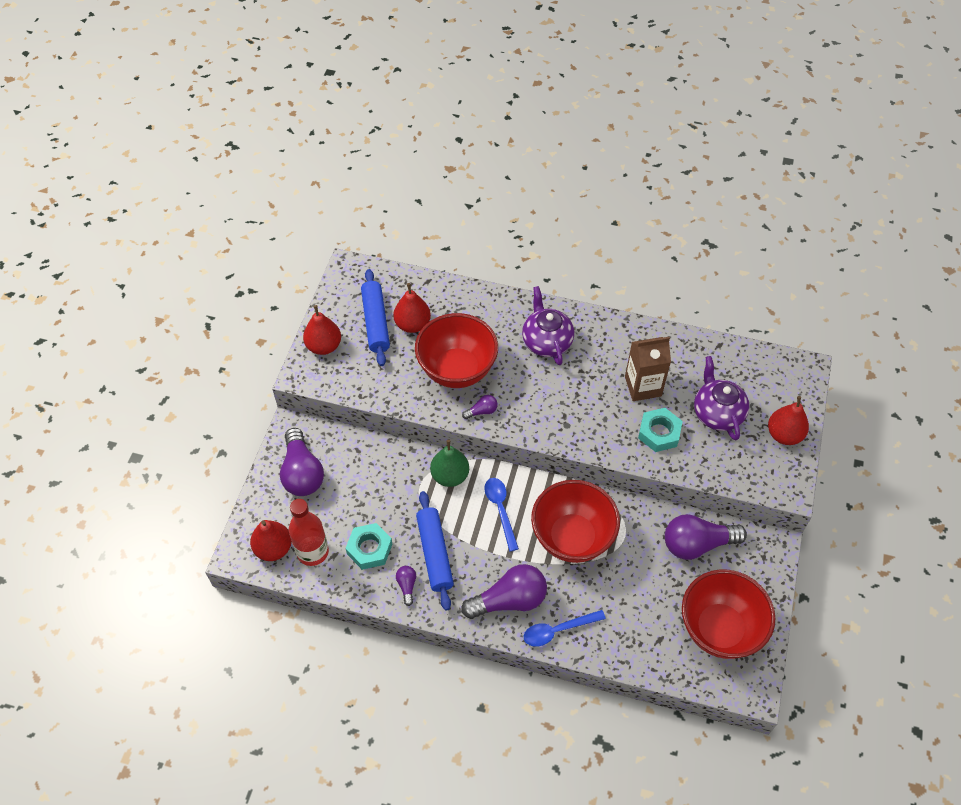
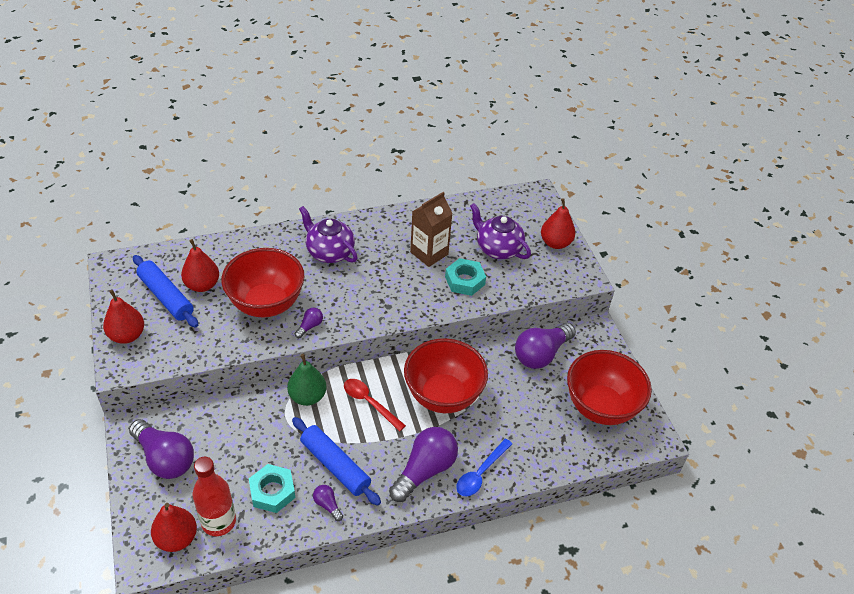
camera: 35 degrees left, 10 degrees down
blue spoon [484,478,519,551] -> red spoon [344,379,406,431]

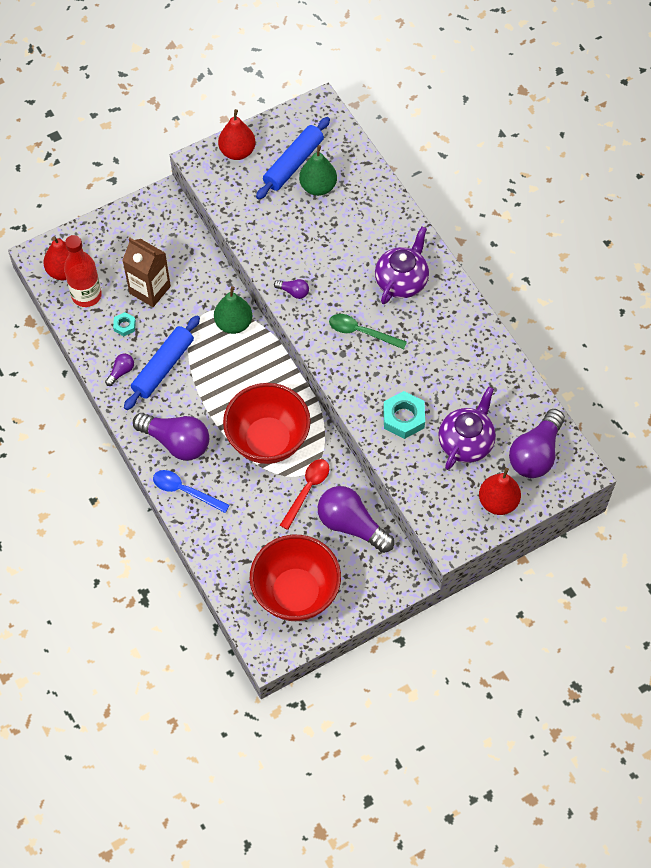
camera: 80 degrees right, 15 degrees up
purple light bulb [129,419,194,479] -> purple light bulb moved to [509,409,565,478]
red pear [181,239,219,292] -> green pear [299,145,337,196]
red bowl [221,248,304,317] -> none
turquoise nut [249,464,295,513] -> turquoise nut [113,312,136,336], size x0.55
red spoon [344,379,406,431] -> red spoon moved to [280,459,329,530]
brown carton [410,192,453,267] -> brown carton moved to [122,238,171,307]
none -> green spoon [329,314,407,349]

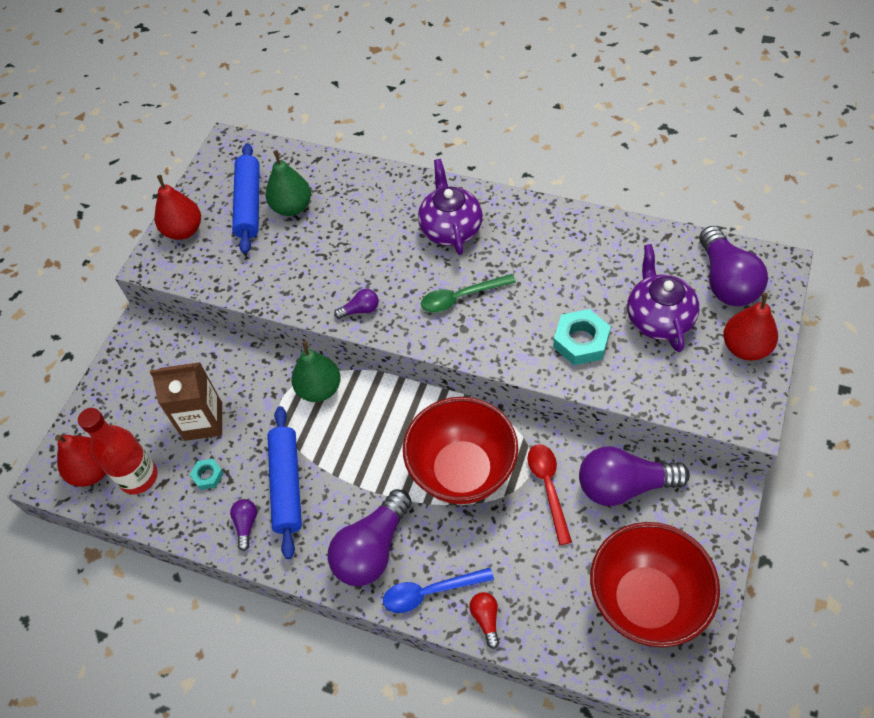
camera: 35 degrees left, 5 degrees down
purple light bulb [133,413,209,460] -> purple light bulb turned 135 degrees clockwise [328,489,412,586]
none -> red light bulb [469,592,499,649]

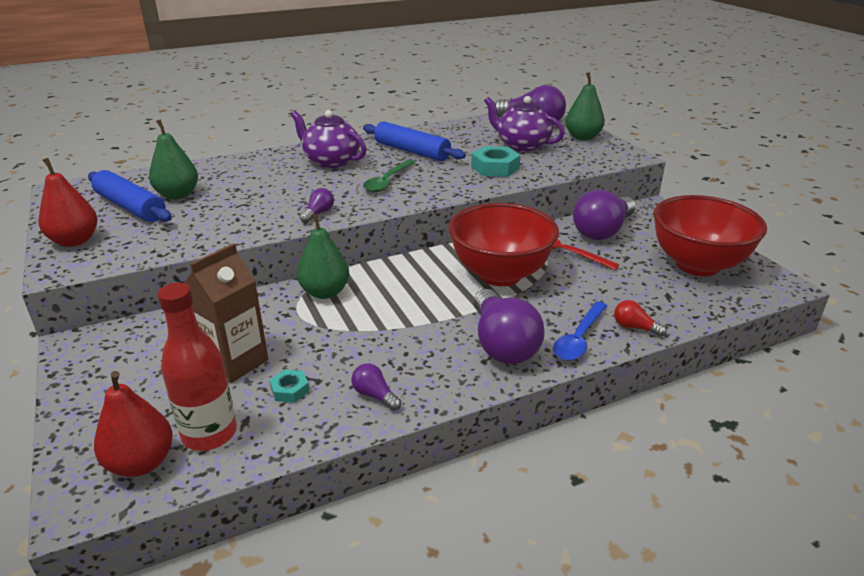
camera: 50 degrees left, 25 degrees down
blue rolling pin [267,406,302,559] -> blue rolling pin moved to [363,121,466,161]
red pear [723,293,778,360] -> green pear [565,72,605,140]

